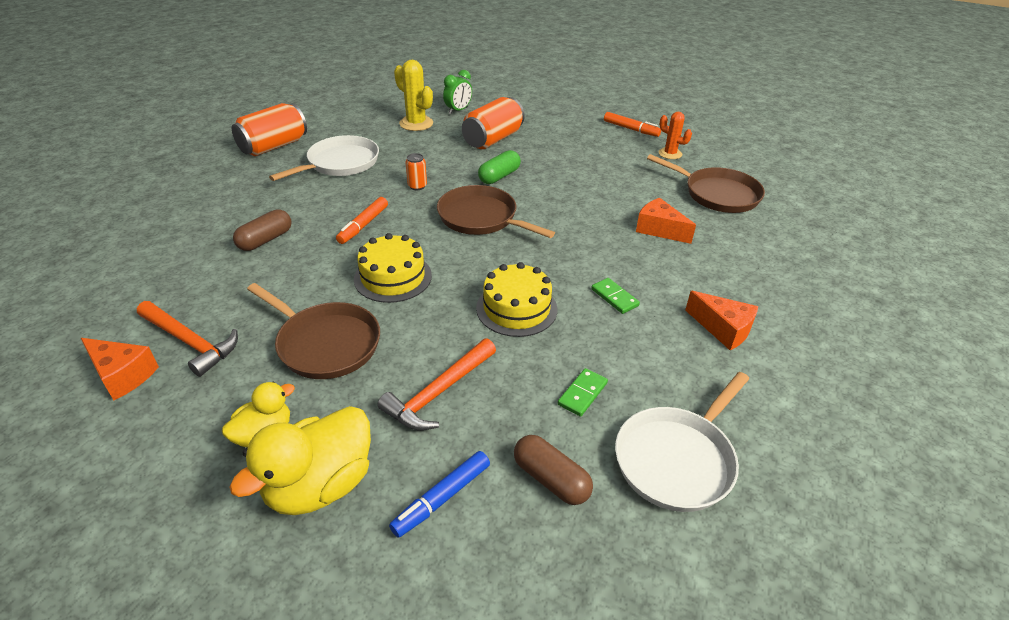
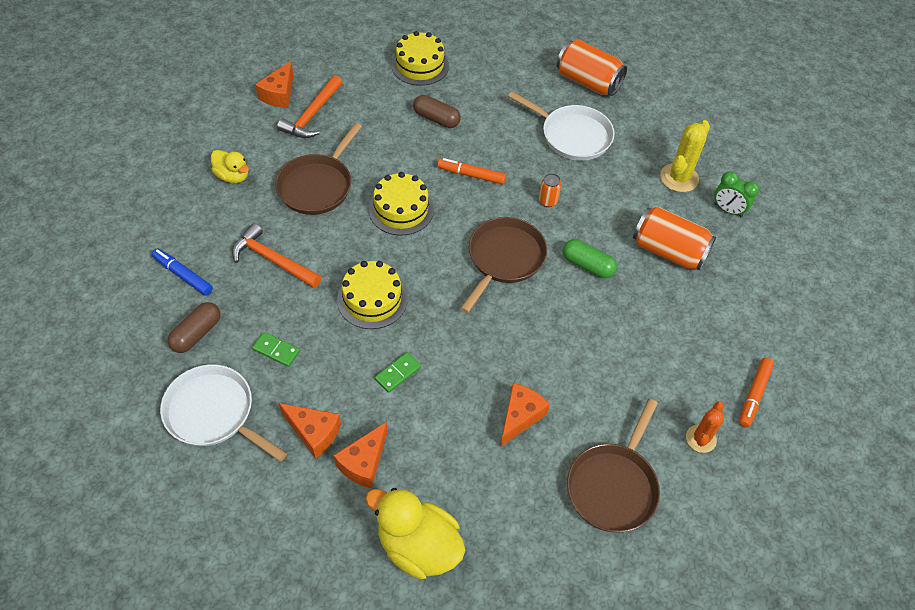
camera: 80 degrees right, 15 degrees up
yellow duck [229,406,371,515] -> yellow duck moved to [365,488,465,579]
none -> orange cheese [279,403,341,459]
none -> yellow cake [391,31,449,86]

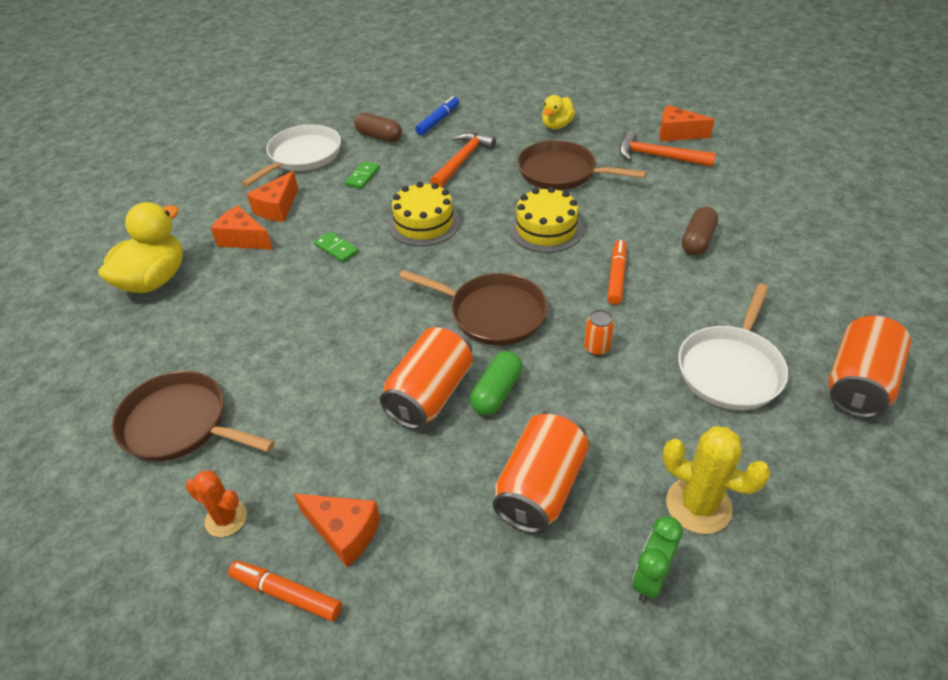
camera: 90 degrees right, 10 degrees down
yellow cake [391,31,449,86] -> none
orange cheese [500,383,550,447] -> orange cheese moved to [294,494,380,567]
none -> orange can [380,325,473,429]

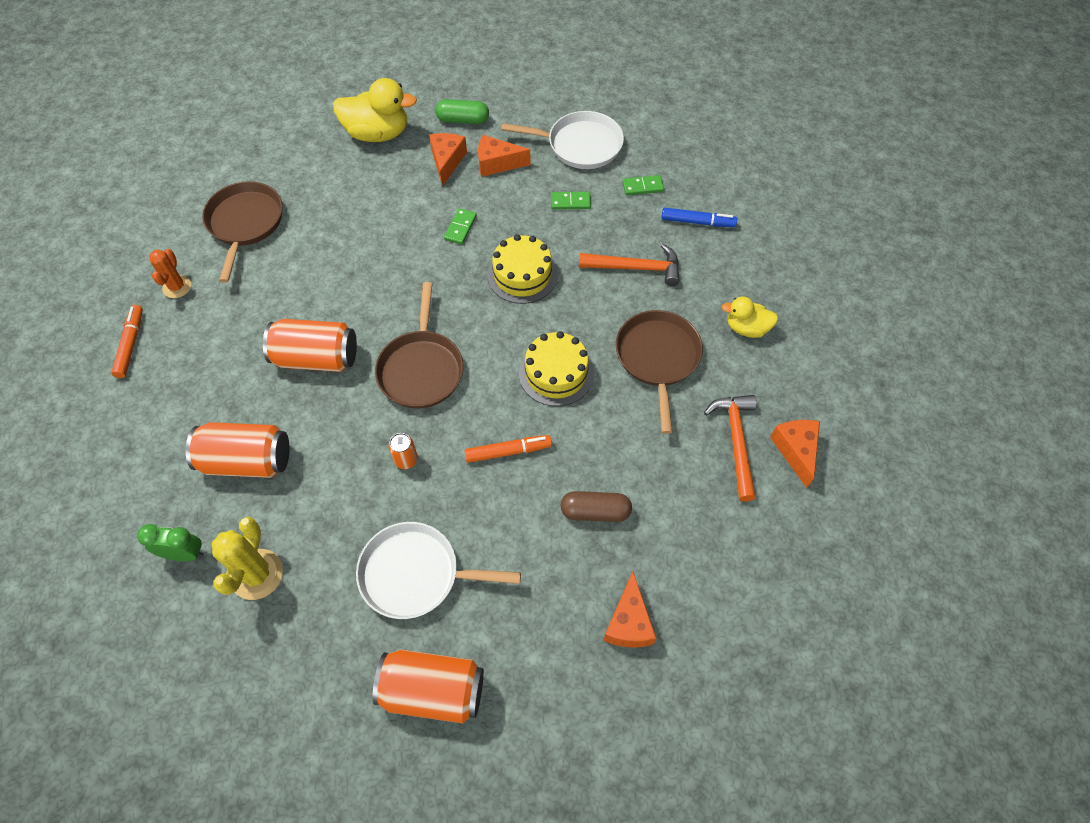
camera: 65 degrees right, 15 degrees up
orange cheese [294,494,380,567] -> orange cheese moved to [603,571,656,648]
brown capsule [354,112,402,142] -> green domino [622,175,664,195]
green capsule [470,351,522,415] -> green capsule moved to [435,99,489,124]

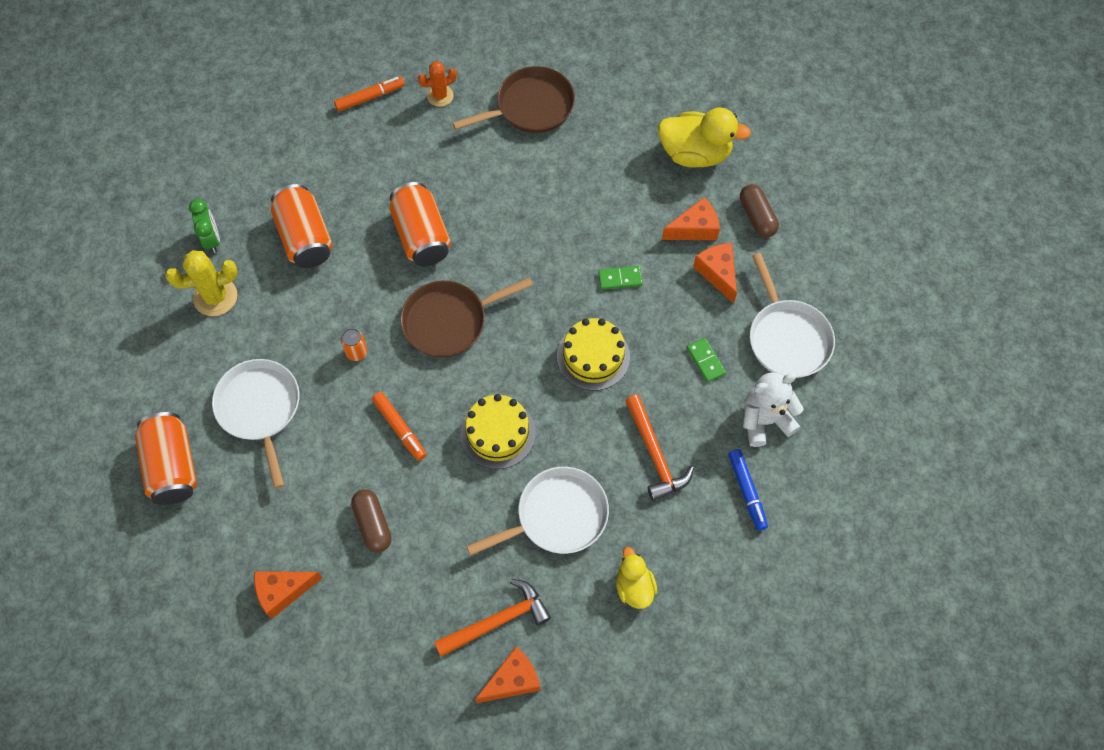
camera: 65 degrees right, 5 degrees up
yellow duck [333,78,417,142] -> yellow duck turned 60 degrees counterclockwise [658,108,751,168]
green capsule [435,99,489,124] -> brown capsule [740,184,779,238]
brown pan [616,310,703,434] -> white pan [466,467,609,556]
green domino [622,175,664,195] -> white teddy bear [743,372,804,447]

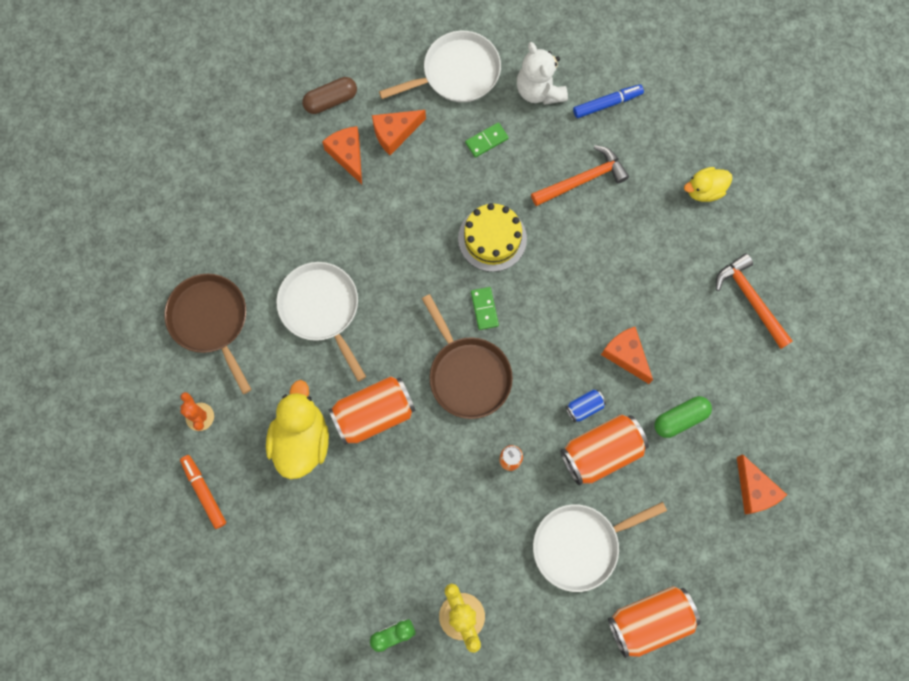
camera: 95 degrees left, 10 degrees up
orange can [271,184,333,268] -> orange can moved to [560,414,649,486]
brown capsule [351,489,391,552] -> green capsule [654,396,712,438]
orange marker [372,392,426,461] -> blue can [566,389,606,422]
yellow cake [460,394,536,469] -> none
white pan [466,467,609,556] -> white pan moved to [276,262,366,381]
orange cheese [475,647,541,703] -> orange cheese moved to [601,327,653,384]
green domino [598,266,643,290] -> green domino moved to [471,287,499,330]
yellow duck [658,108,751,168] -> yellow duck moved to [266,380,329,479]

